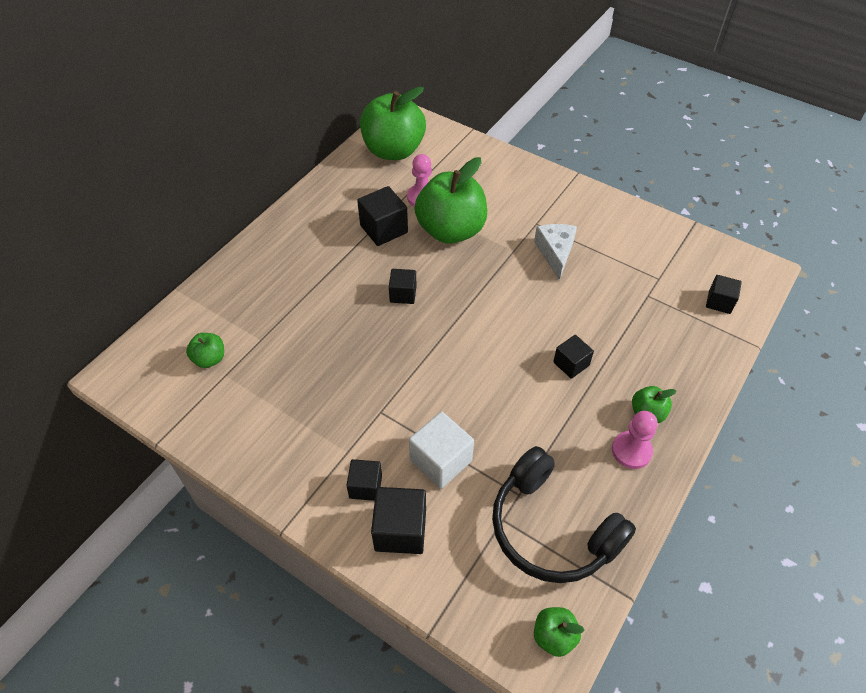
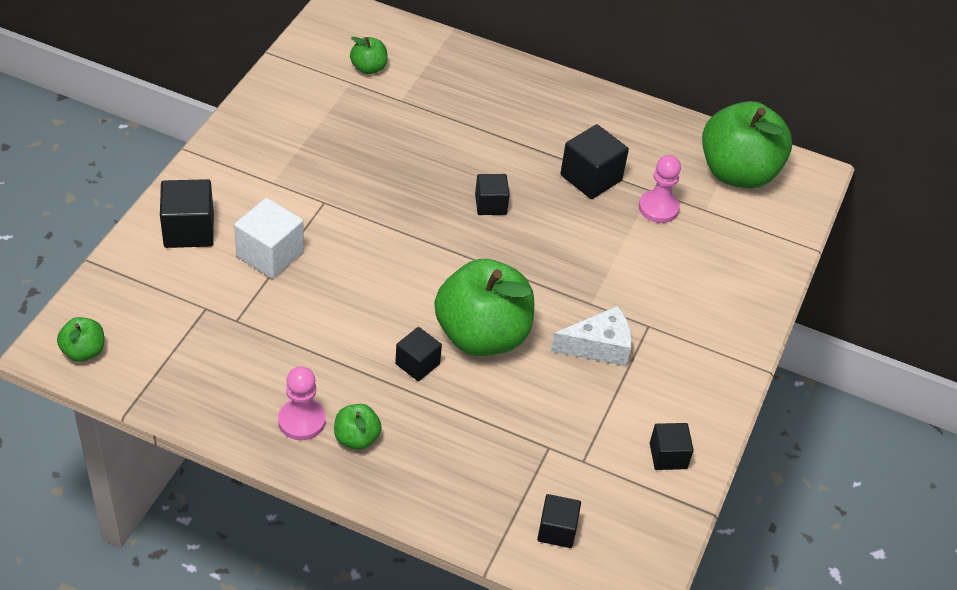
camera: 75 degrees right, 5 degrees down
black cube [346,459,382,501] -> black cube moved to [650,423,694,470]
green apple [414,157,487,244] -> green apple moved to [435,259,534,356]
black headphones [492,446,636,583] -> none

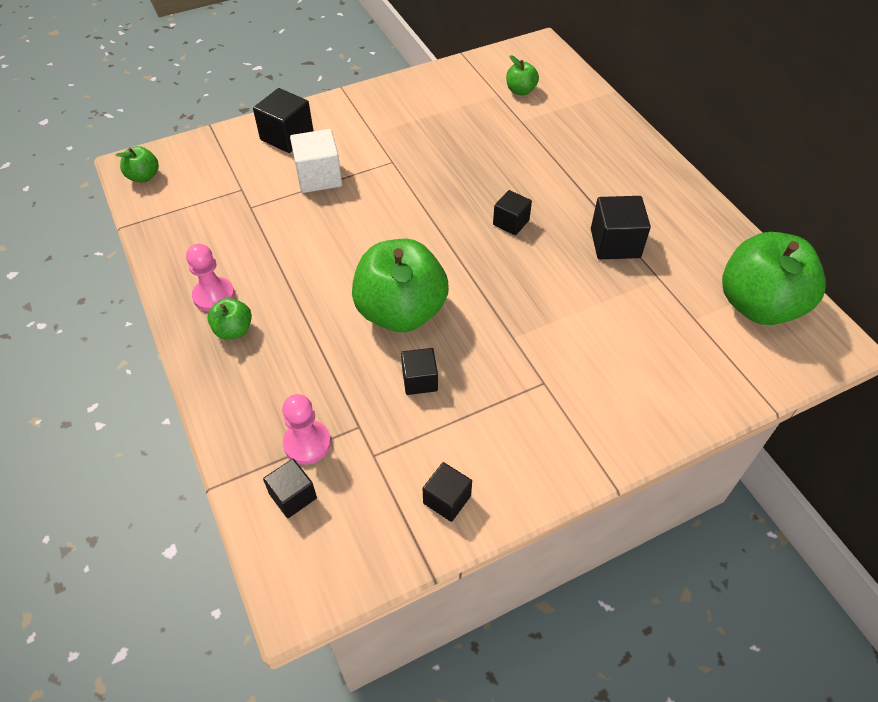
camera: 45 degrees right, 5 degrees up
black cube [395,327,442,381] -> black cube moved to [401,348,438,395]
white cheese [551,306,632,366] -> none
pink pawn [639,155,681,223] -> pink pawn moved to [282,394,331,465]

